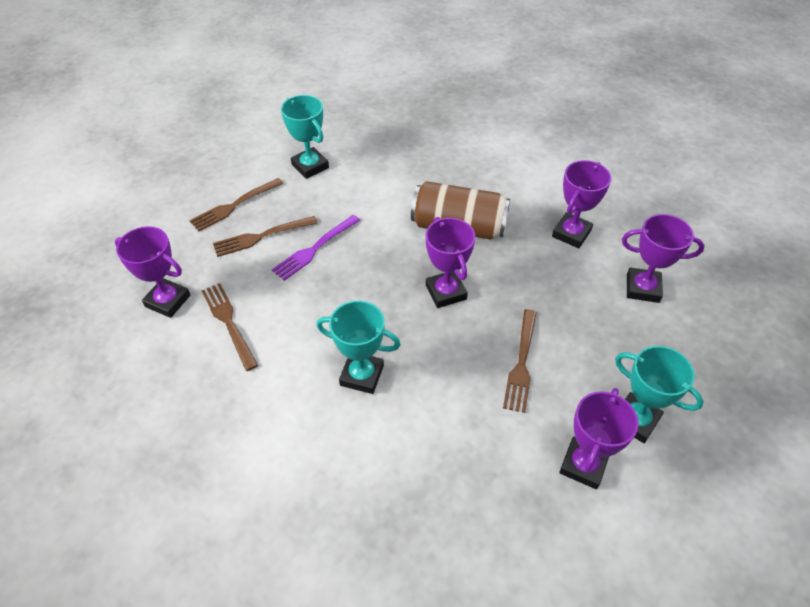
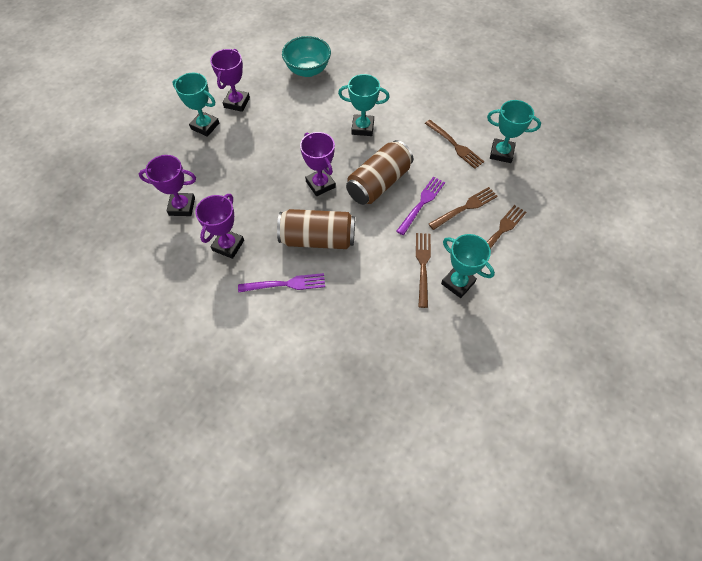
camera: 170 degrees right, 10 degrees up
purple trophy [115,226,191,318] -> turquoise trophy [487,100,541,163]
brown fork [503,309,537,413] -> brown fork moved to [416,233,431,308]
none -> purple fork [238,273,325,292]
none -> turquoise bowl [282,36,331,77]
none -> brown can [346,140,413,205]

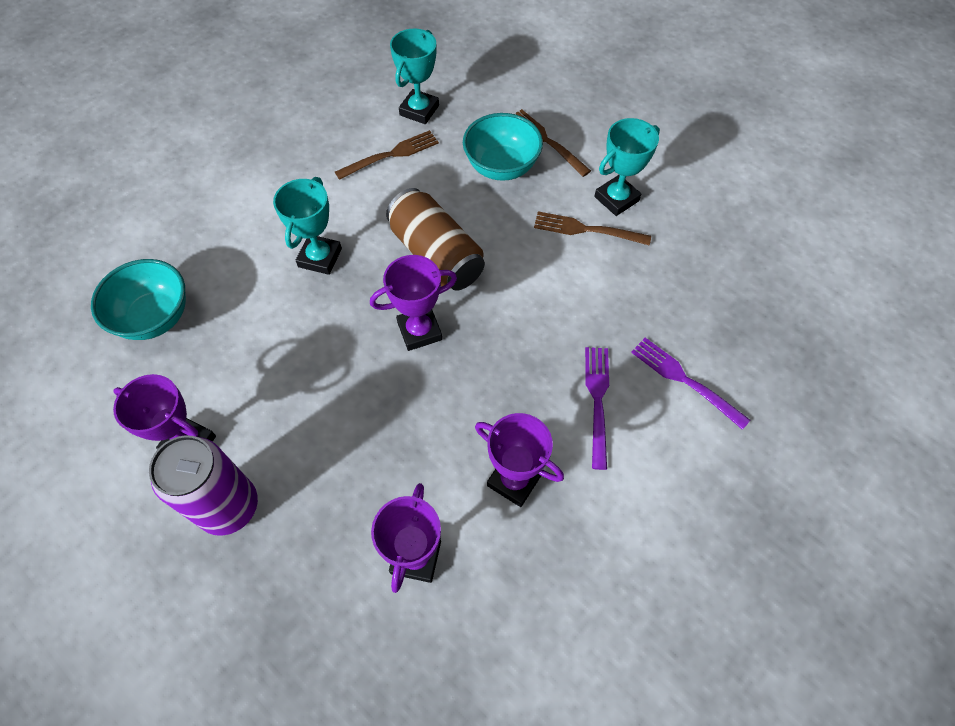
camera: 80 degrees left, 0 degrees up
turquoise trophy [172,73,219,137] -> purple can [149,435,258,536]
brown can [277,209,355,249] -> none
purple fork [396,176,445,235] -> purple fork moved to [631,338,750,430]
brown fork [429,187,498,230] -> turquoise bowl [463,113,543,181]

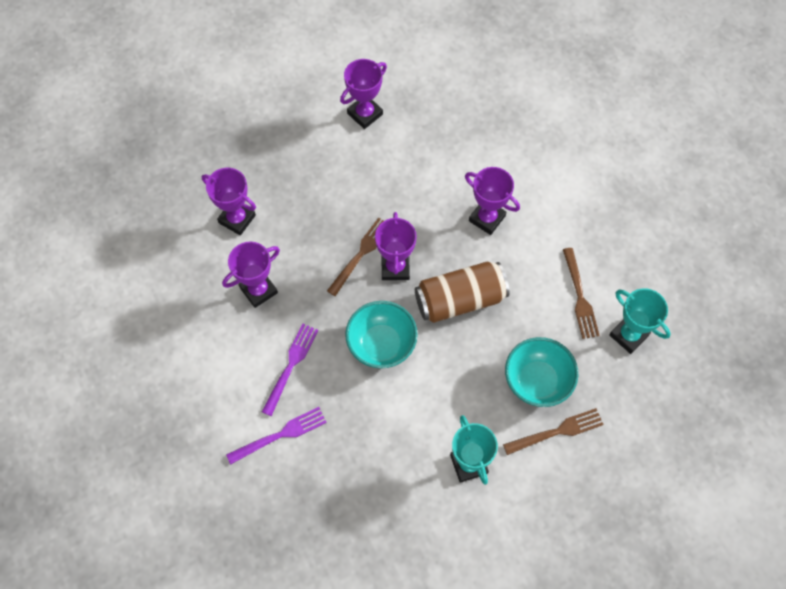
camera: 110 degrees right, 5 degrees up
turquoise bowl [91,259,186,340] -> turquoise bowl moved to [345,301,418,369]
purple can [149,435,258,536] -> none
turquoise trophy [273,177,342,275] -> purple trophy [465,167,520,235]
brown fork [534,211,651,246] -> brown fork moved to [327,218,384,296]
purple fork [585,347,609,470] -> purple fork turned 90 degrees counterclockwise [262,323,318,416]

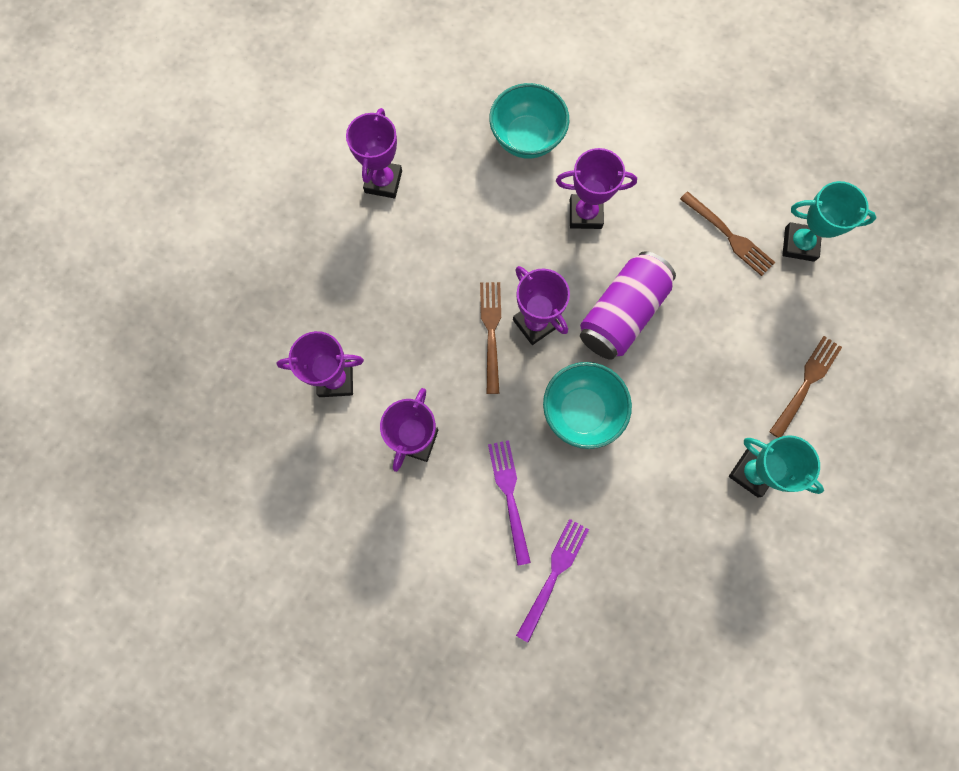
camera: 35 degrees left, 10 degrees up
brown can [415,262,510,323] -> purple can [580,251,676,360]
turquoise bowl [505,337,578,407] -> turquoise bowl moved to [489,83,569,159]

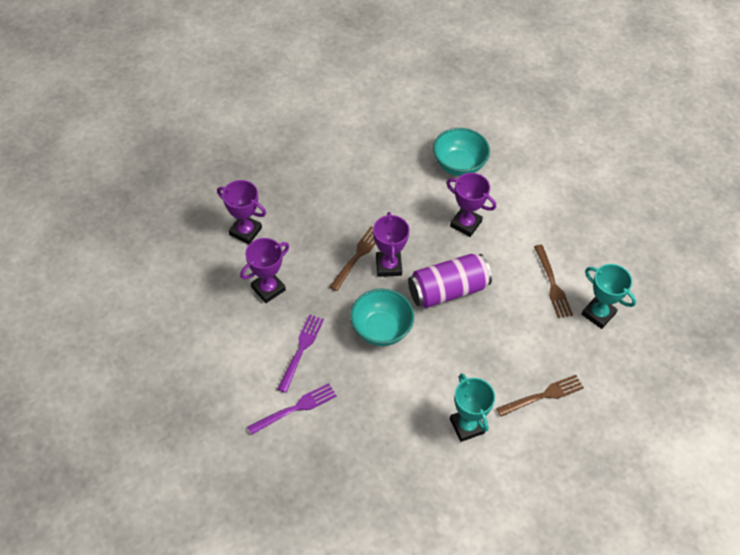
camera: 30 degrees right, 20 degrees down
purple trophy [346,108,402,198] -> none

